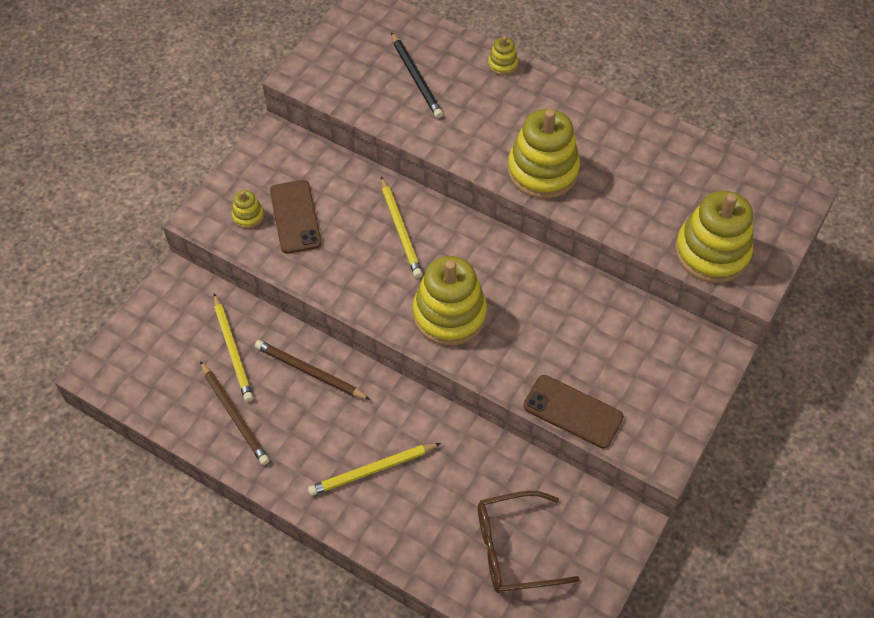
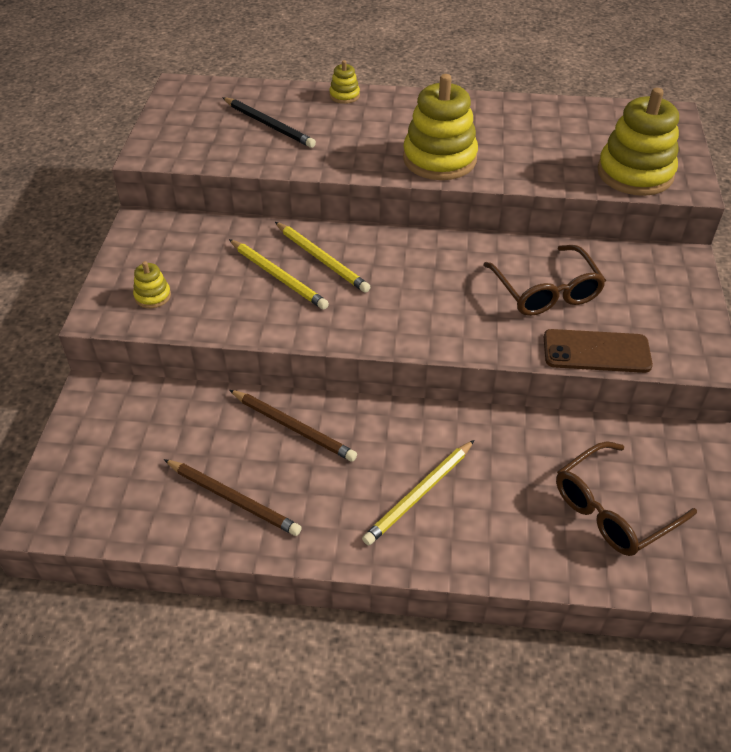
camera: 25 degrees left, 10 degrees down
yellow pencil [213,293,253,402] -> yellow pencil moved to [229,239,329,310]
brown pencil [255,340,371,400] -> brown pencil turned 150 degrees counterclockwise [229,390,357,462]
brown phone [270,180,322,254] -> none
yellow stacking toy [412,256,487,345] -> none
none -> brown glasses [483,245,606,316]

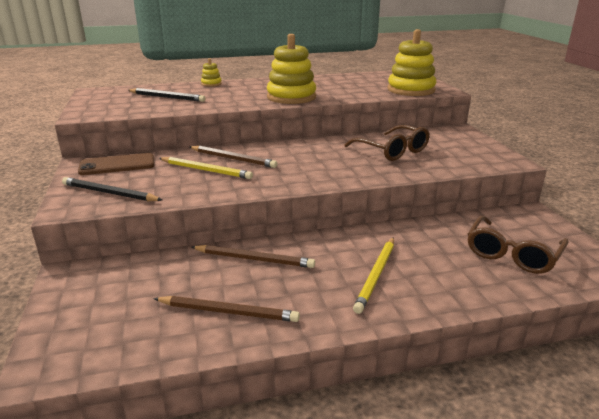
camera: 20 degrees left, 20 degrees down
yellow stacking toy [133,261,171,308] -> black pencil [62,177,162,201]
yellow pencil [275,222,370,293] -> brown pencil [190,146,278,168]
brown phone [544,329,653,373] -> brown phone moved to [78,153,154,175]

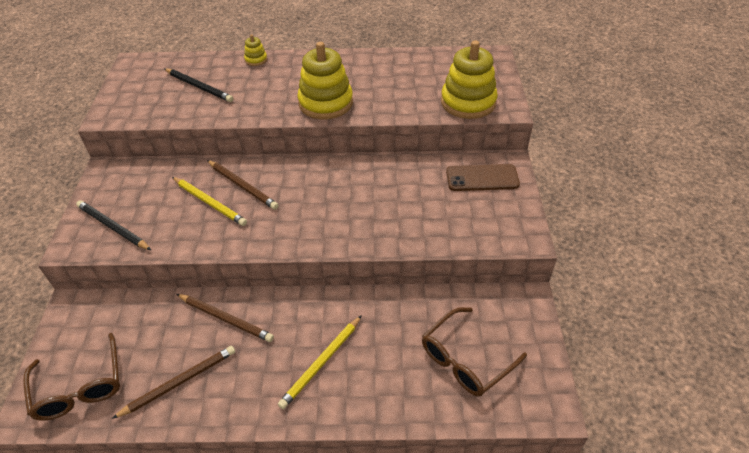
camera: 15 degrees right, 20 degrees up
brown phone [78,153,154,175] -> brown phone moved to [446,164,520,191]
brown pencil [153,296,300,322] -> brown pencil turned 60 degrees counterclockwise [112,346,235,419]
brown glasses [344,125,430,161] -> brown glasses moved to [23,333,120,421]

